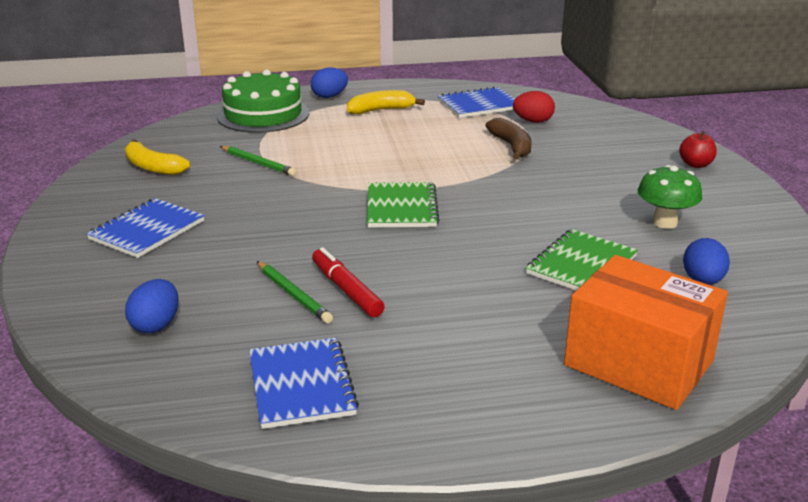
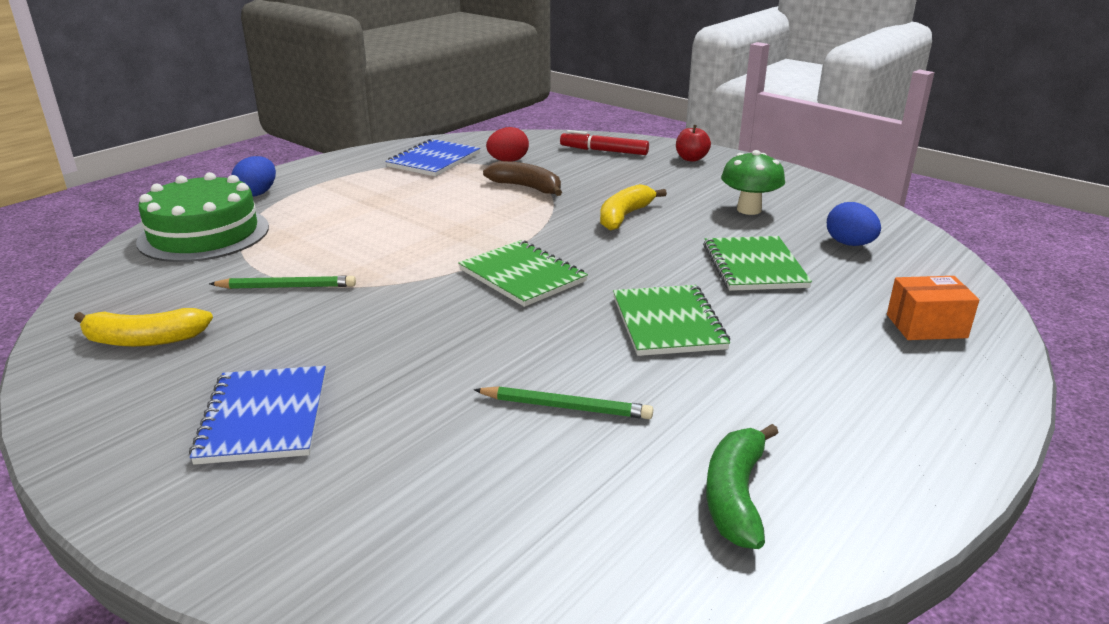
camera: 40 degrees left, 0 degrees up
blue egg [125,279,179,333] -> none
blue notebook [249,338,359,429] -> green banana [706,424,779,549]
red marker [312,247,385,317] -> red marker moved to [560,130,649,155]
yellow banana [347,90,425,114] -> yellow banana moved to [600,184,667,231]
orange box [564,255,728,410] -> orange box [887,276,979,340], size x0.51
none -> green notebook [613,285,730,356]

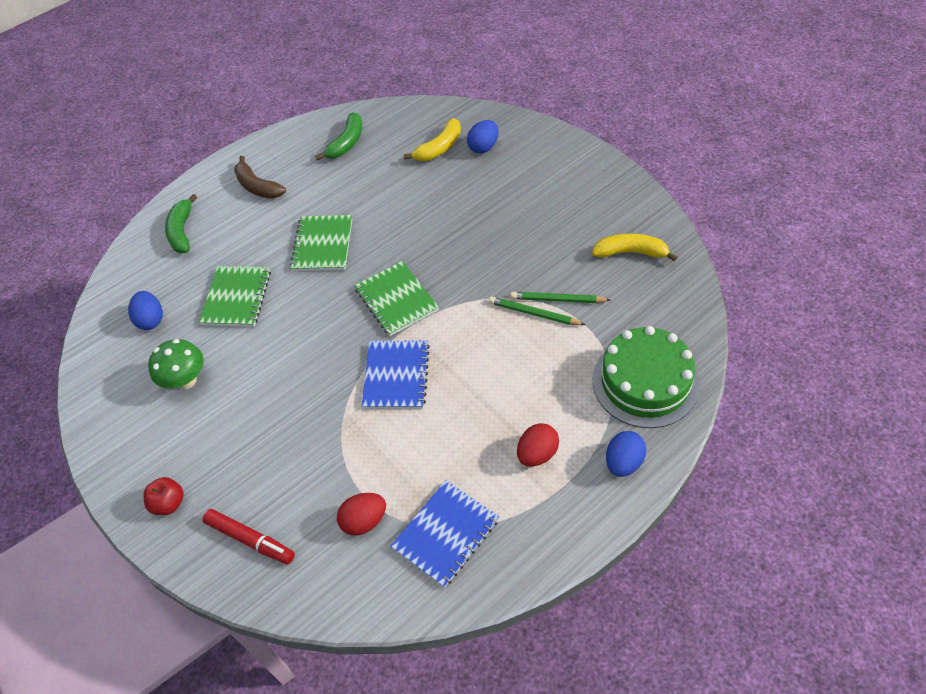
camera: 165 degrees left, 25 degrees up
blue notebook [189,366,326,465] -> blue notebook moved to [362,340,430,409]
green pencil [474,386,653,419] -> green pencil moved to [489,296,585,325]
brown banana [483,161,562,196] -> brown banana moved to [234,156,286,199]
yellow banana [600,184,667,231] -> yellow banana moved to [404,118,461,161]
orange box [887,276,979,340] -> green banana [165,194,197,253]
none -> blue egg [467,120,498,153]
none -> red egg [517,423,559,467]

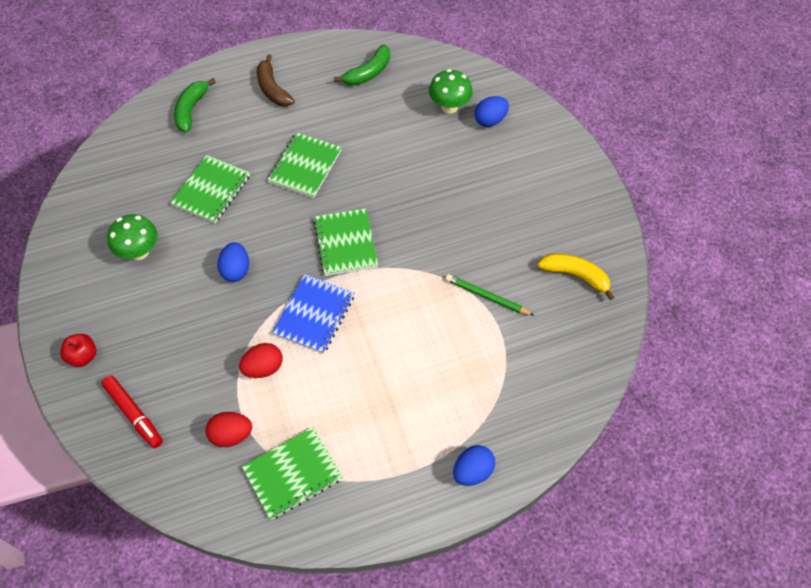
camera: 15 degrees right, 5 degrees up
blue egg [128,291,163,330] -> blue egg moved to [217,242,249,282]
blue notebook [391,480,499,588] -> green notebook [242,427,343,520]
yellow banana [404,118,461,161] -> green mushroom [429,69,473,114]
green pencil [489,296,585,325] -> none
red egg [517,423,559,467] -> red egg moved to [239,343,283,378]
green cake [592,326,700,428] -> none

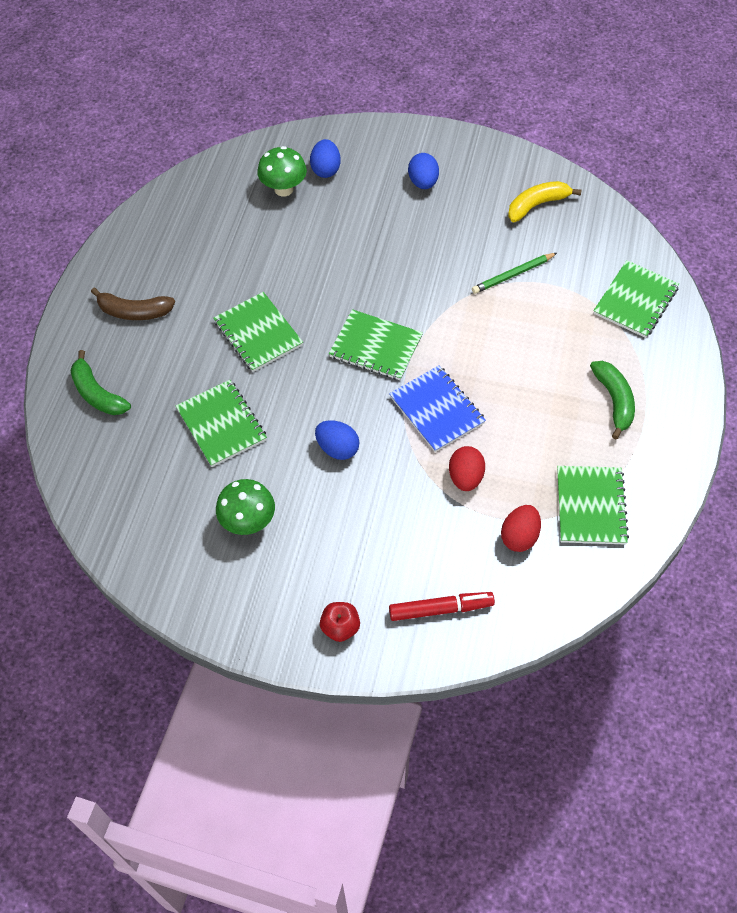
camera: 55 degrees left, 0 degrees up
green banana [334,44,390,85] -> green banana moved to [590,361,635,439]
blue egg [453,445,495,486] -> blue egg moved to [408,153,439,189]
none -> green notebook [593,260,679,338]

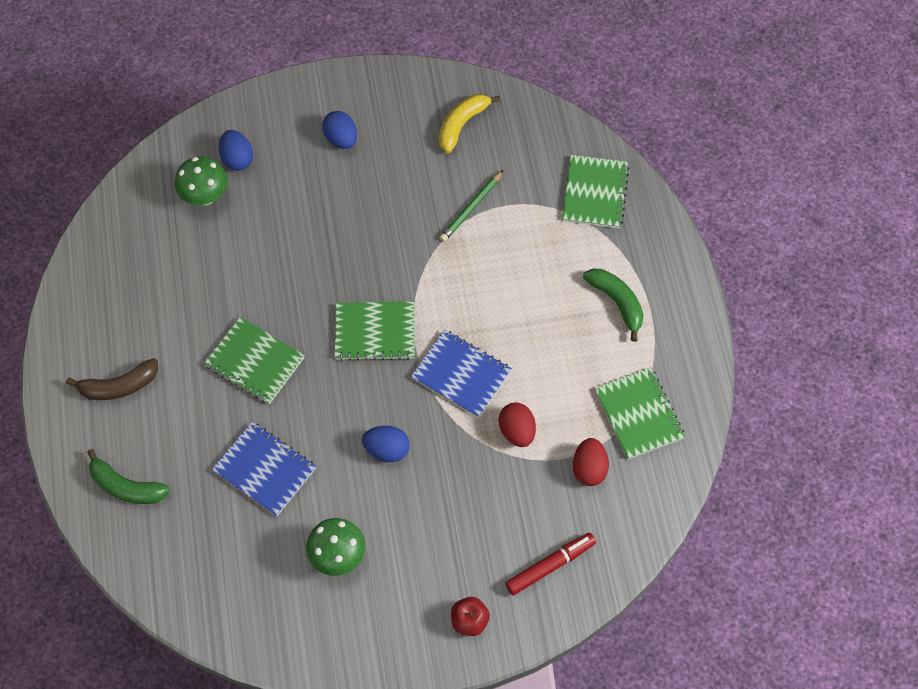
camera: 25 degrees left, 5 degrees up
green notebook [175,380,267,467] -> blue notebook [212,422,316,516]

